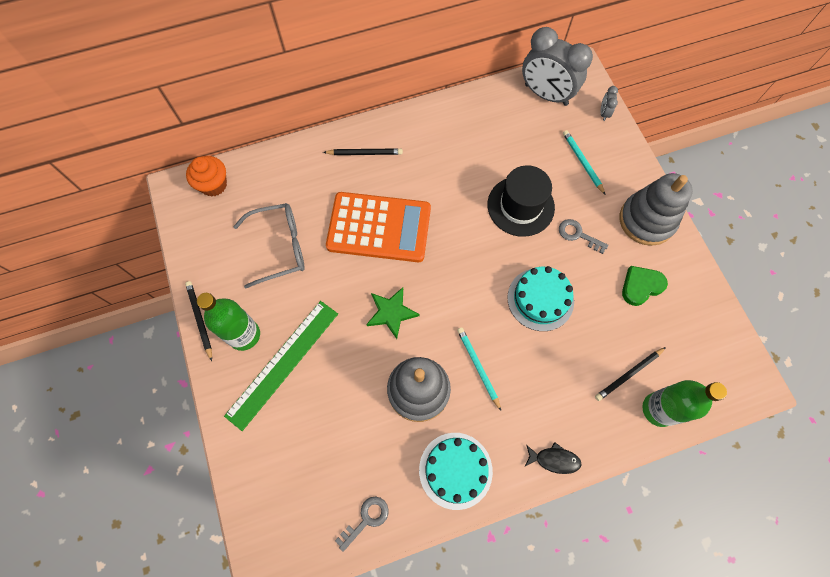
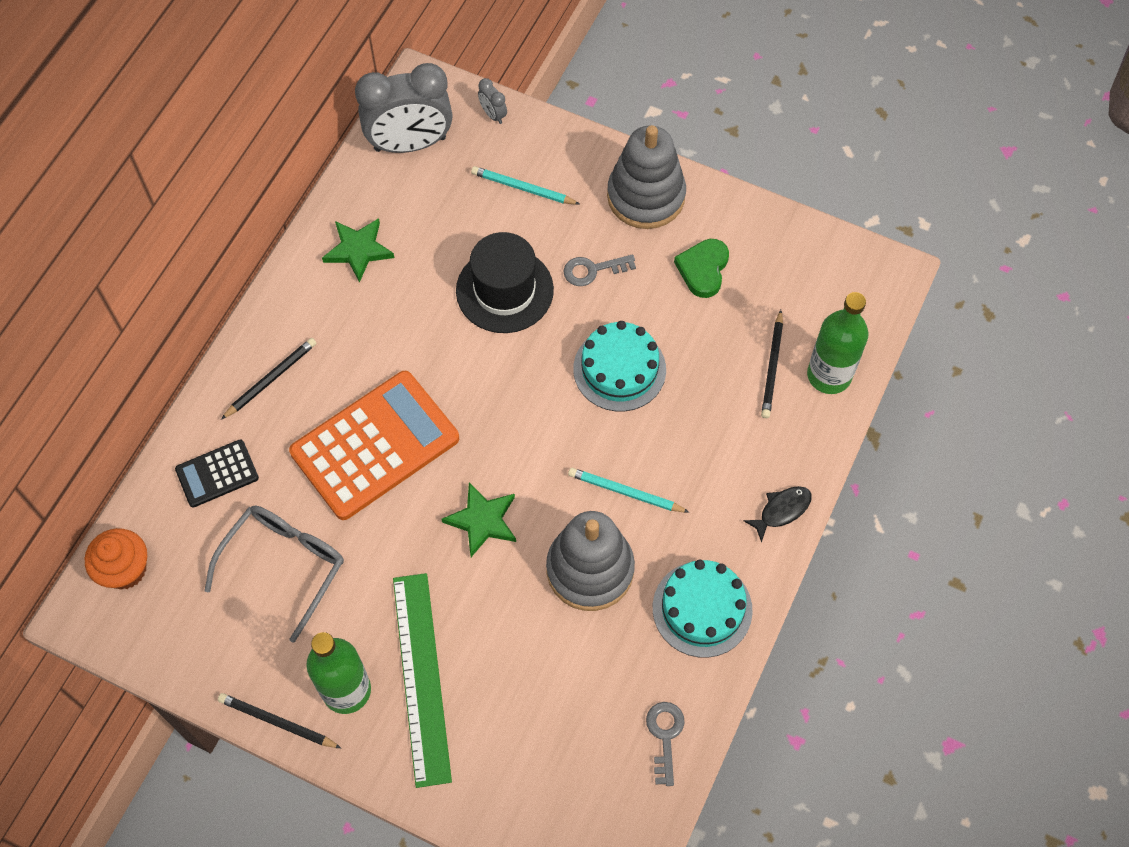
camera: 45 degrees left, 5 degrees down
none -> black calculator [175,440,259,508]
none -> green star [322,218,394,283]

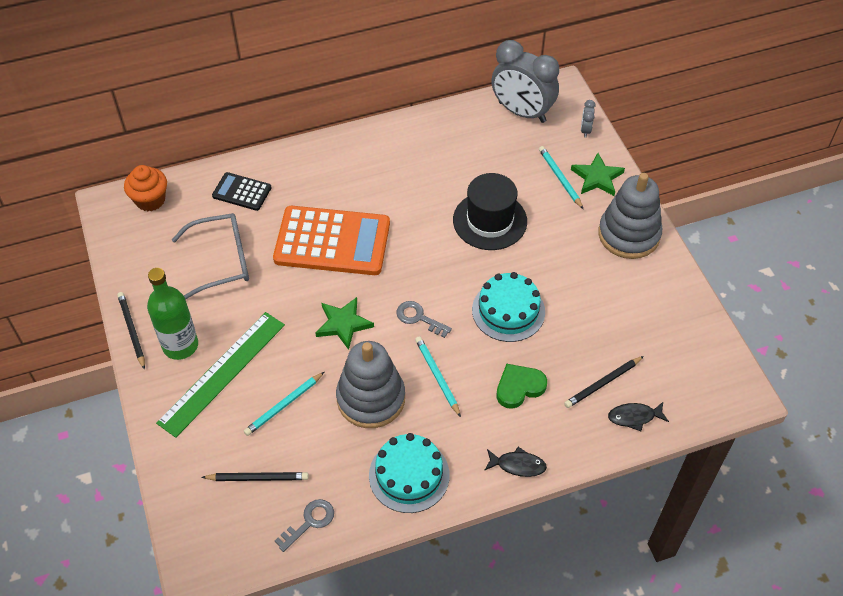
camera: 45 degrees right, 10 degrees down
black pencil [221,338,316,420] -> black pencil moved to [201,472,309,481]
green star [322,218,394,283] -> green star moved to [571,153,625,196]
grey key [564,254,636,286] -> grey key moved to [397,301,452,338]
green heart [674,239,729,298] -> green heart moved to [496,364,547,409]
green bottle [807,292,868,394] -> black fish [608,402,669,431]
none -> turquoise pencil [244,372,324,436]

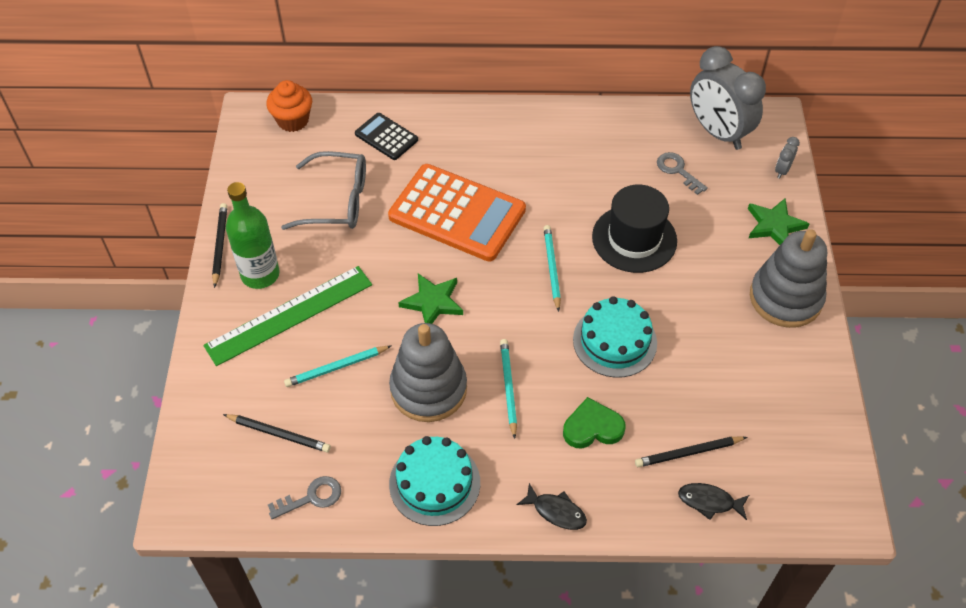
camera: 20 degrees right, 0 degrees up
grey key [397,301,452,338] -> grey key moved to [657,152,708,195]
turquoise pencil [539,146,583,209] -> turquoise pencil moved to [544,225,561,312]

